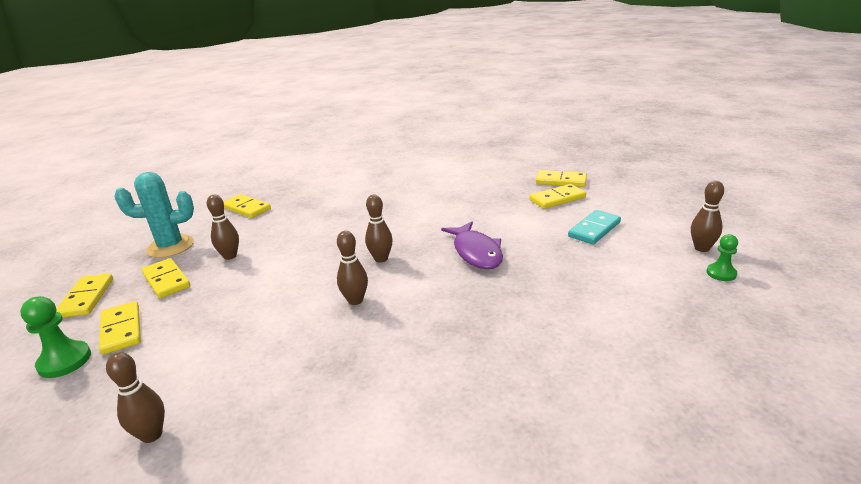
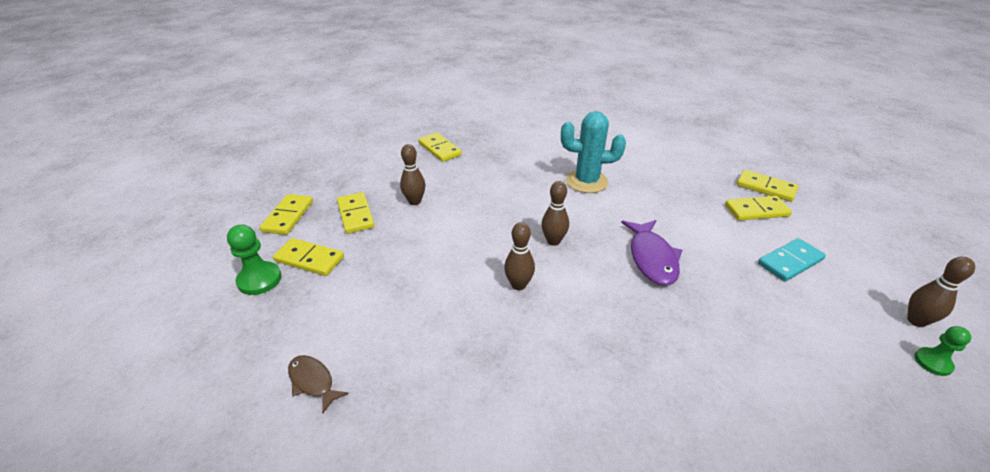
camera: 15 degrees right, 10 degrees up
yellow domino [99,301,141,355] -> yellow domino turned 60 degrees counterclockwise [273,238,344,276]
brown bowling pin [106,352,165,443] -> brown fish [288,355,349,413]
turquoise cactus [114,172,194,258] -> turquoise cactus moved to [561,111,626,193]

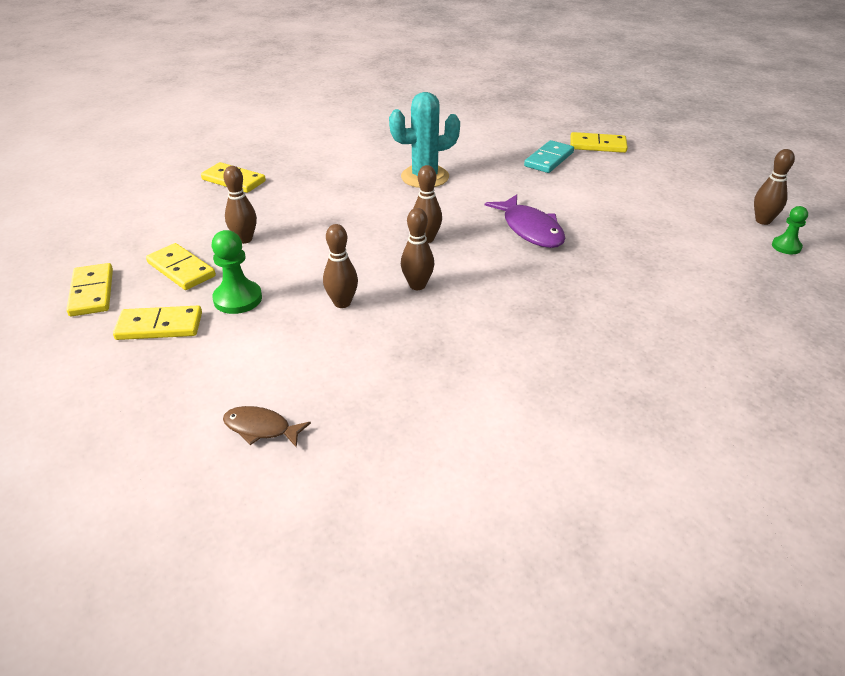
camera: 25 degrees left, 0 degrees up
green pawn [227,225,282,295] -> green pawn moved to [211,230,262,314]
yellow domino [725,196,792,221] -> none
turquoise domino [758,238,826,282] -> turquoise domino moved to [524,140,574,173]
none -> brown bowling pin [323,224,358,308]

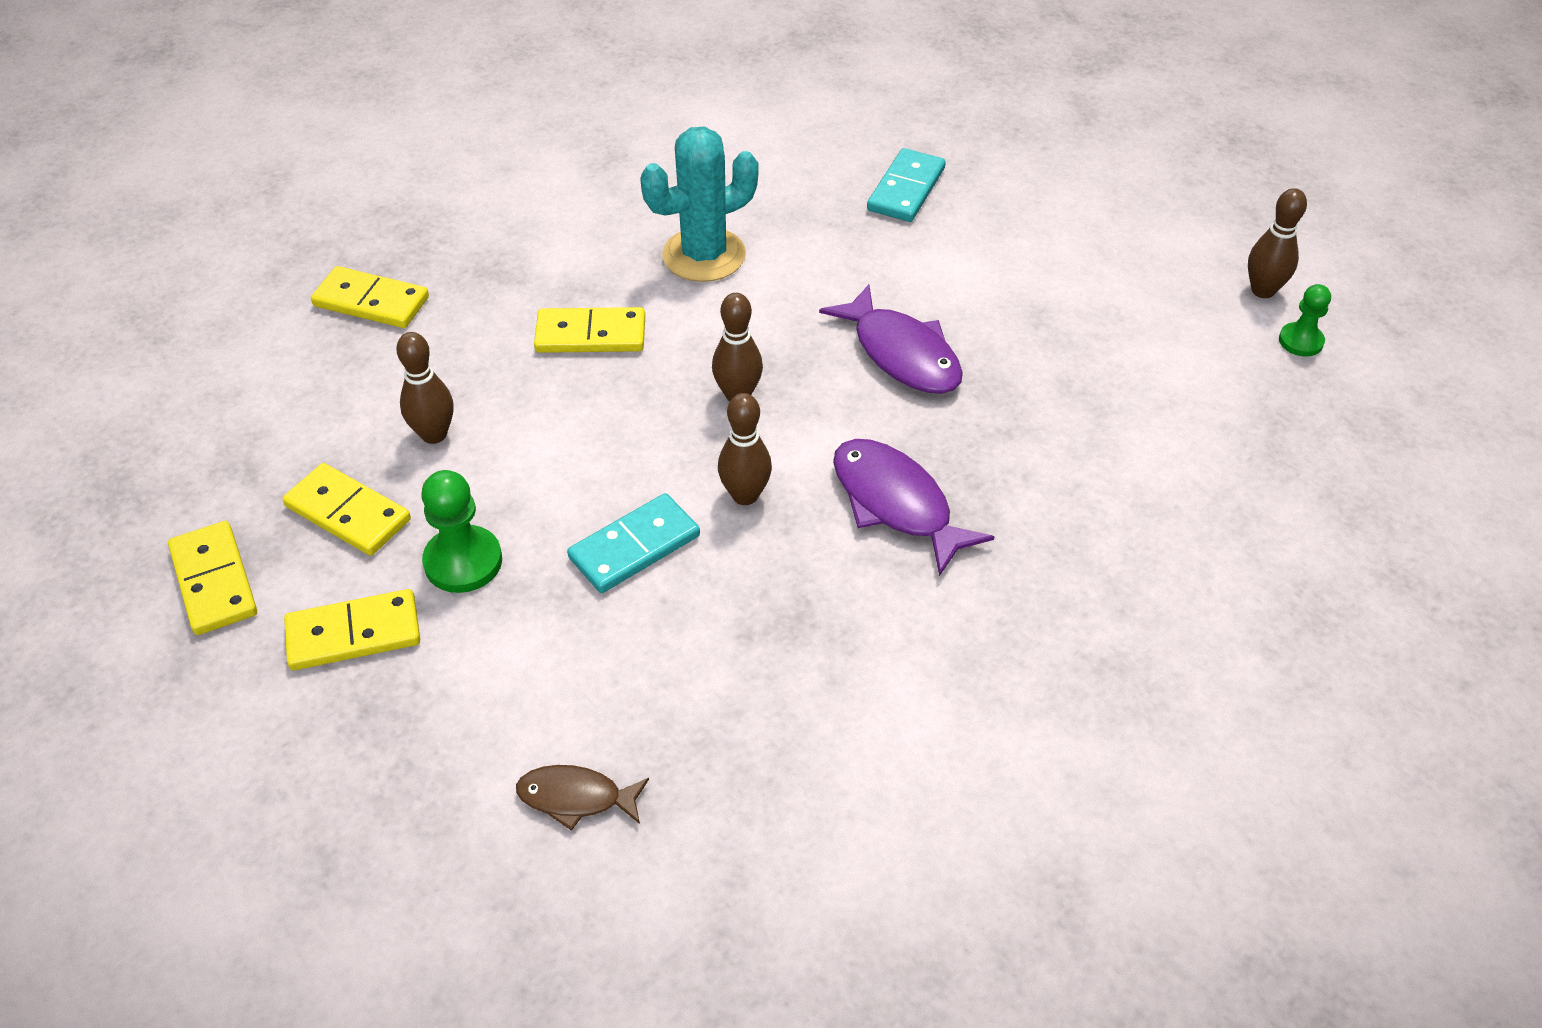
camera: 10 degrees left, 10 degrees up
brown bowling pin [323,224,358,308] -> turquoise domino [567,493,700,593]
yellow domino [570,132,628,153] -> yellow domino moved to [534,307,645,353]
none -> purple fish [833,439,994,576]

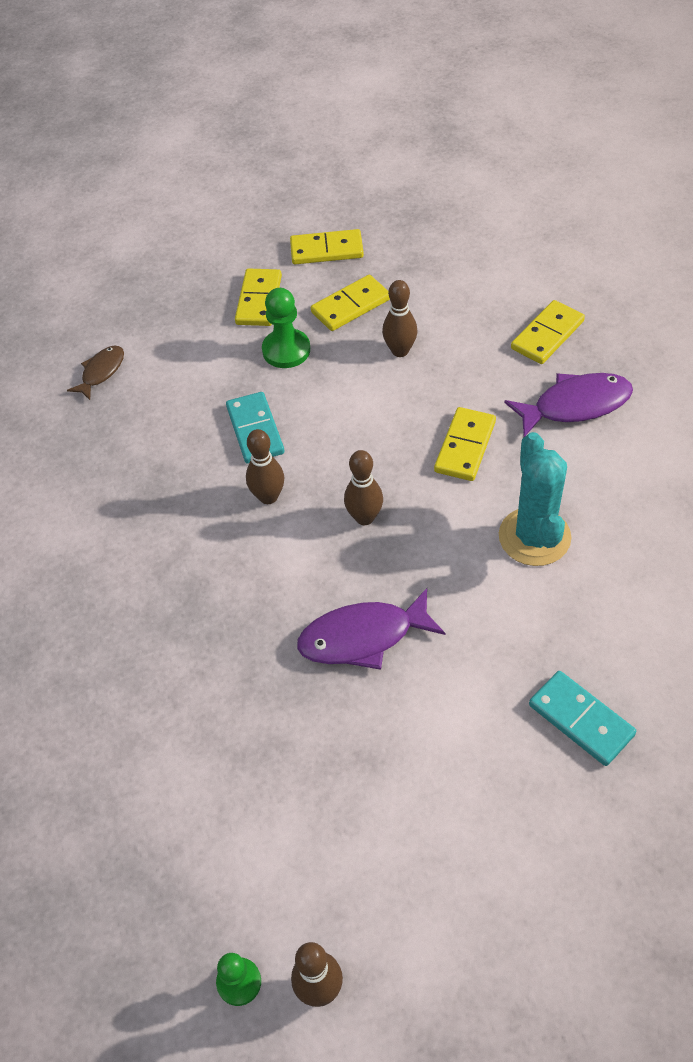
camera: 115 degrees right, 5 degrees up
purple fish [833,439,994,576] -> purple fish moved to [504,373,633,437]

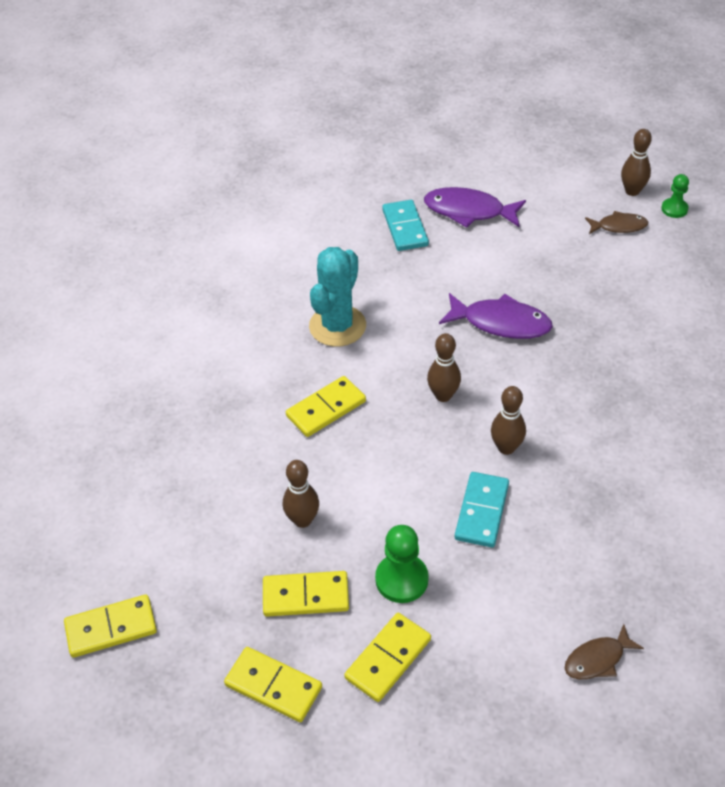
camera: 150 degrees left, 5 degrees down
purple fish [504,373,633,437] -> purple fish moved to [424,187,526,228]
yellow domino [511,300,585,364] -> yellow domino moved to [64,594,157,658]
none -> brown fish [585,211,648,234]

